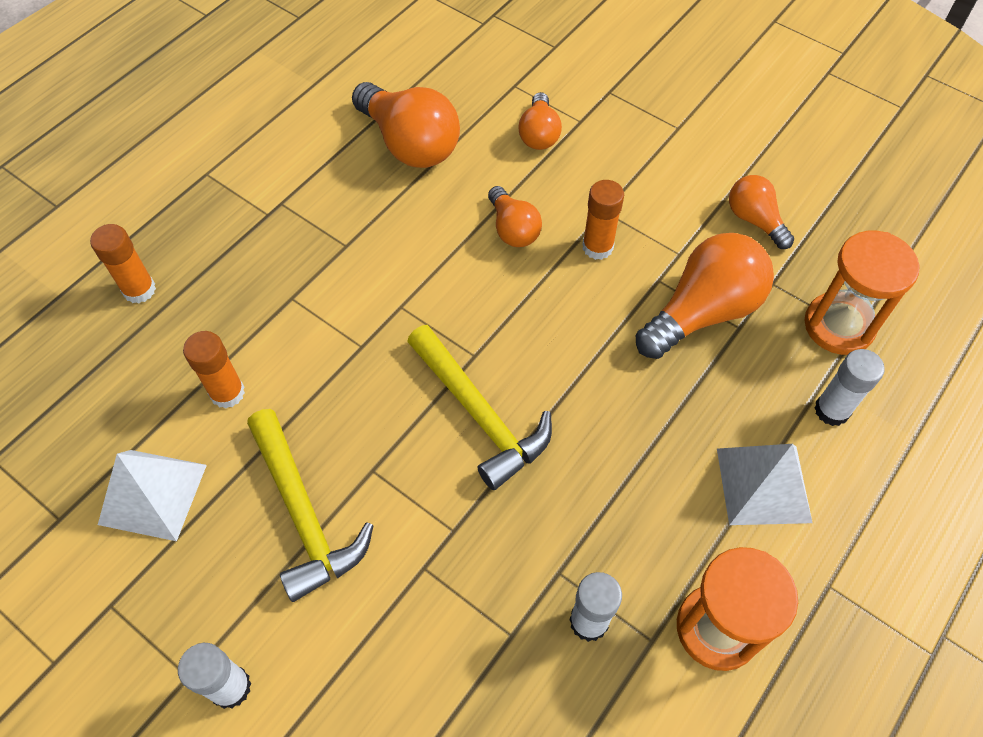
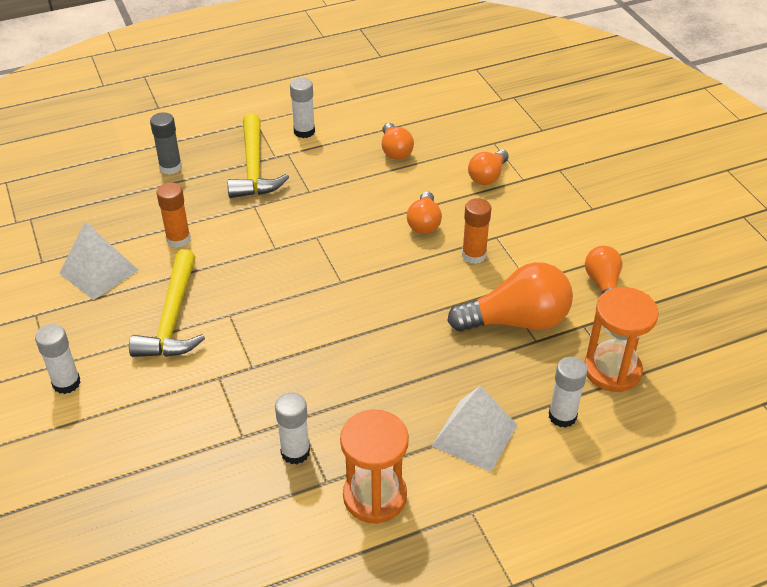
camera: 30 degrees right, 15 degrees down
orange glue stick [90,224,156,304] -> grey glue stick [150,112,182,175]
orange light bulb [352,82,460,168] -> orange light bulb [382,123,414,160], size x0.57
yellow hammer [407,325,552,490] -> yellow hammer moved to [227,113,289,198]
none -> white glue stick [290,78,315,138]

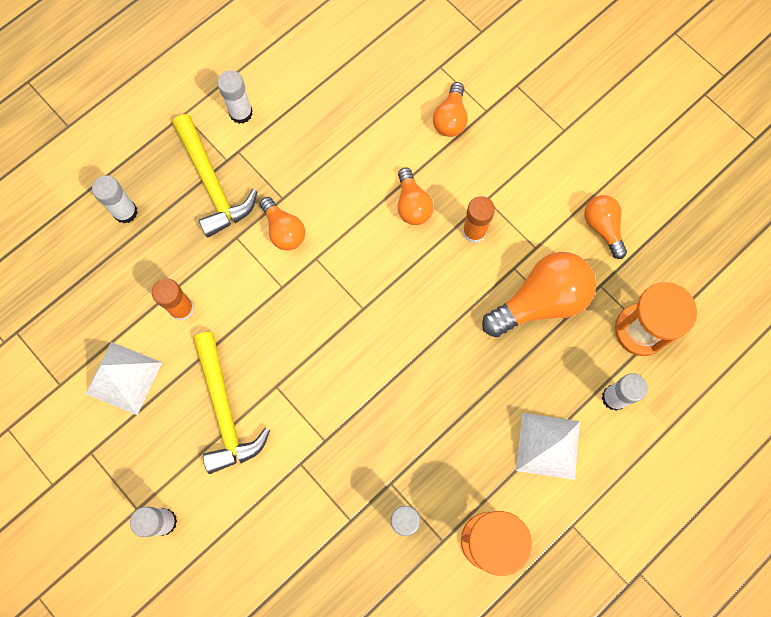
camera: 20 degrees left, 30 degrees up
grey glue stick [150,112,182,175] -> white glue stick [92,175,138,224]
orange light bulb [382,123,414,160] -> orange light bulb moved to [260,197,305,251]

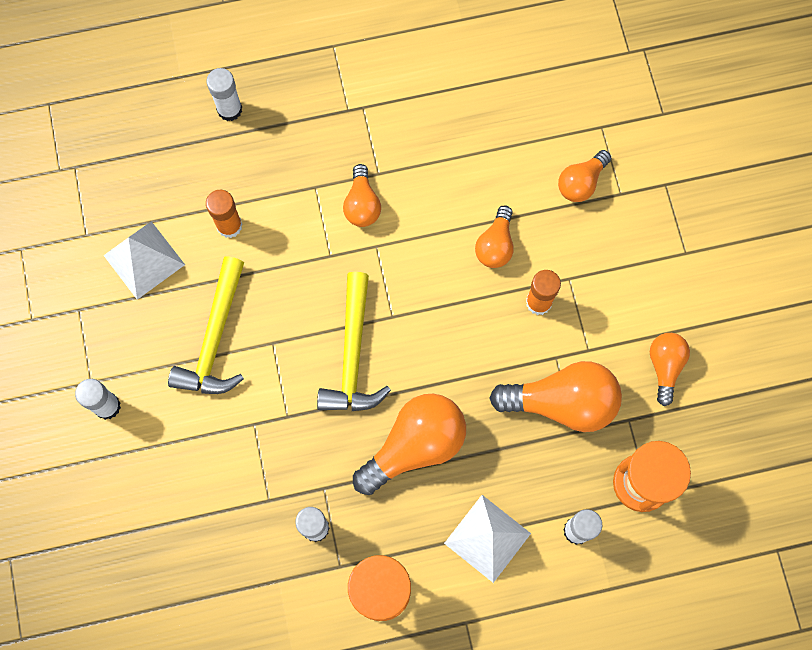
camera: 30 degrees right, 0 degrees up
yellow hammer [172,114,257,238] -> yellow hammer moved to [317,272,391,411]
white glue stick [217,70,253,124] -> none
none -> orange light bulb [353,394,466,495]

